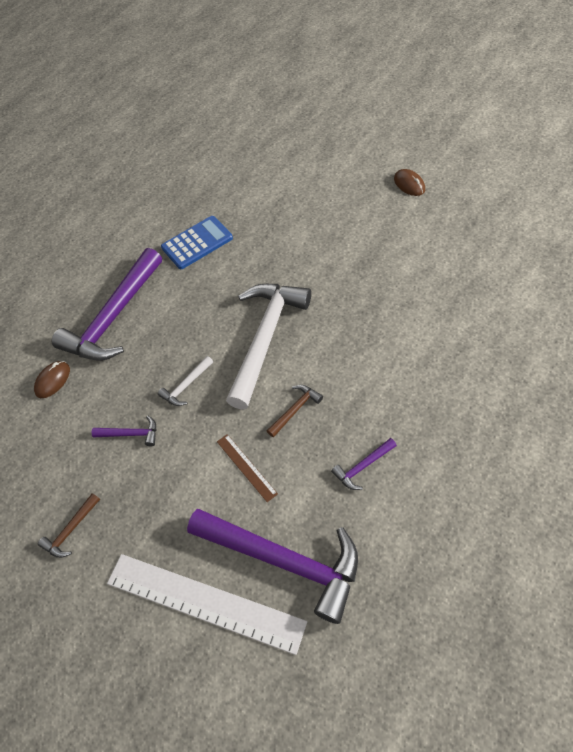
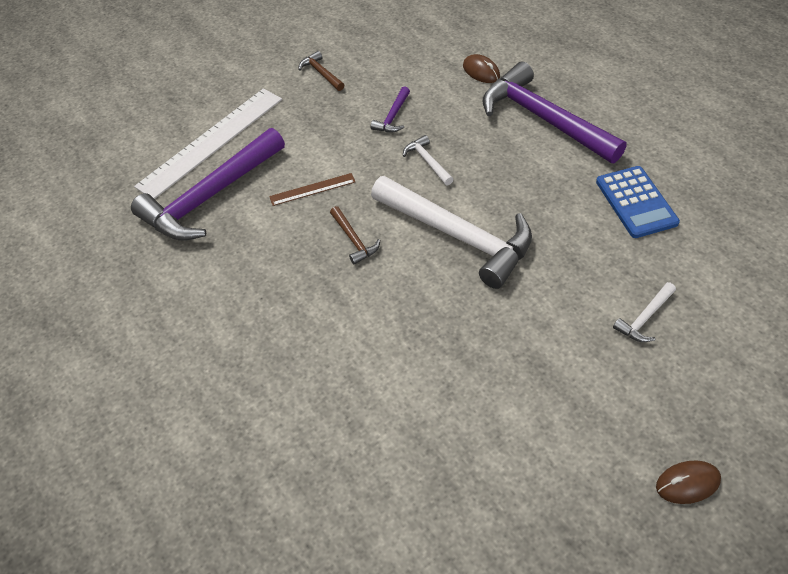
camera: 105 degrees right, 5 degrees down
purple hammer [331,438,397,490] -> none
none -> white hammer [613,282,676,342]

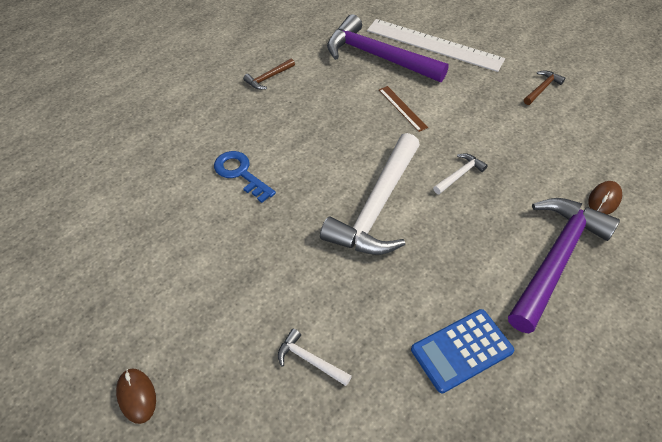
camera: 75 degrees right, 0 degrees up
brown hammer [330,206,380,265] -> brown hammer moved to [243,58,295,90]
purple hammer [371,86,410,133] -> none
none -> blue key [214,151,276,203]

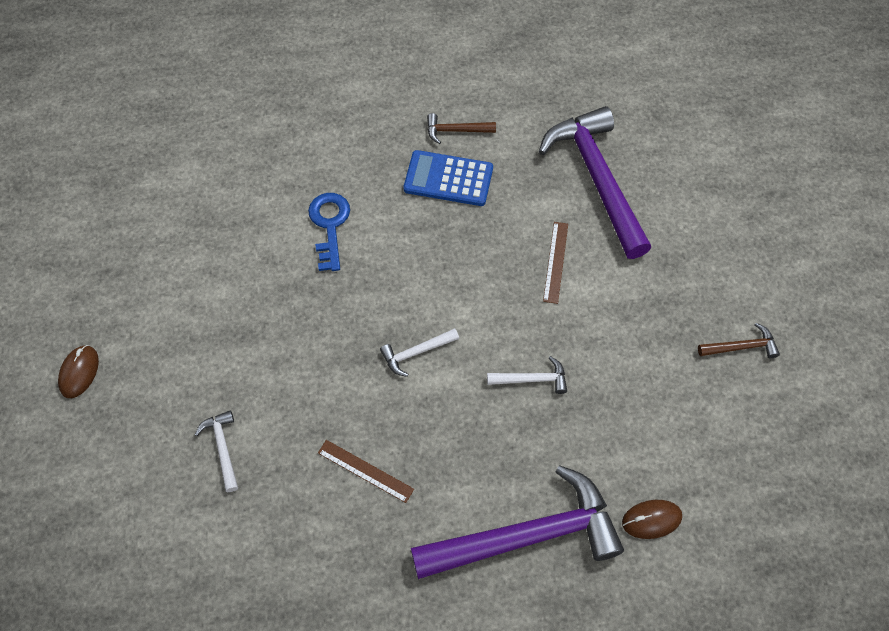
camera: 40 degrees right, 10 degrees up
white hammer [320,133,420,255] -> white hammer [380,328,459,377], size x0.42
white ruler [367,19,505,72] -> none
blue calculator [411,309,514,393] -> blue calculator moved to [403,150,493,206]
none -> brown ruler [318,440,414,503]

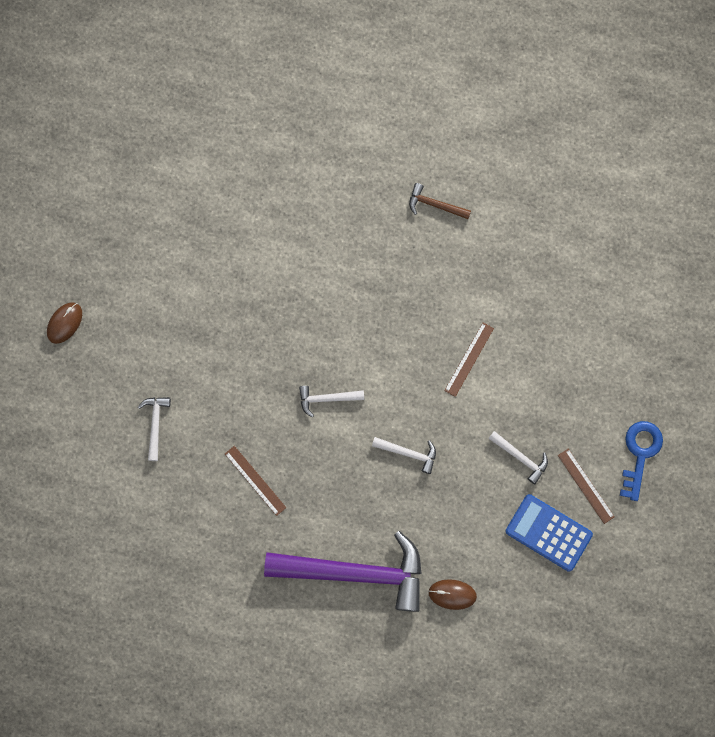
camera: 20 degrees right, 15 degrees up
blue key [308,193,350,271] -> blue key moved to [620,421,663,501]
blue calculator [403,150,493,206] -> blue calculator moved to [505,494,593,572]
purple hammer [539,106,651,259] -> none
brown hammer [698,323,780,358] -> brown ruler [558,449,615,524]
none -> white hammer [488,431,548,484]

